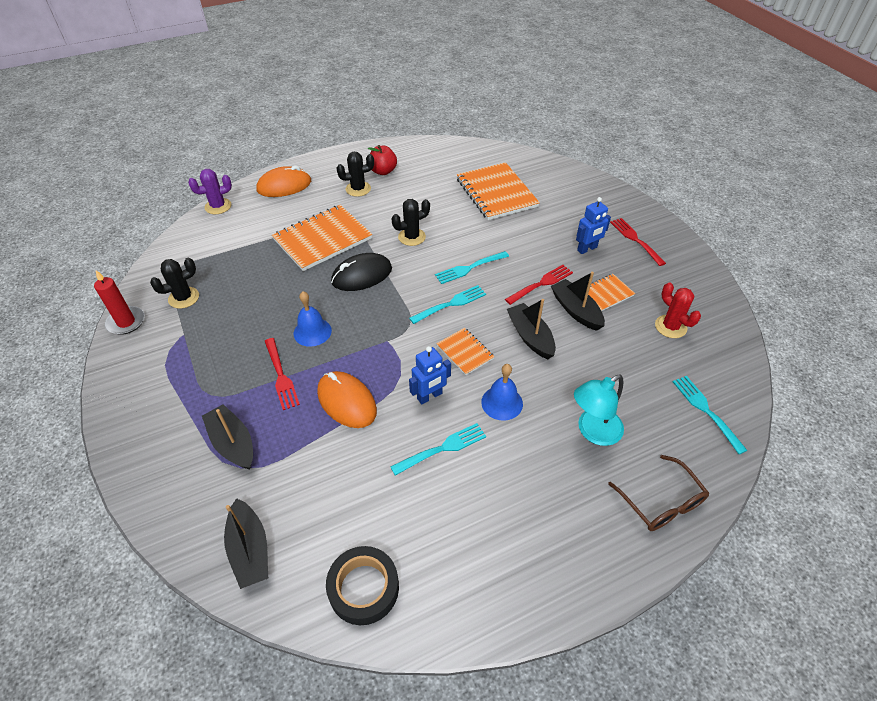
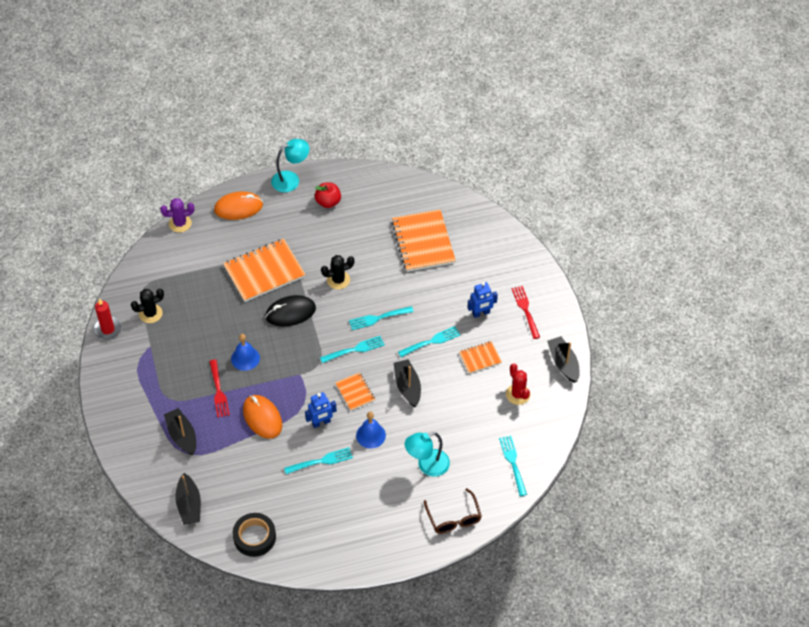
camera: 10 degrees right, 5 degrees up
black cactus [337,152,374,197] -> none
red fork [505,265,573,305] -> turquoise fork [398,326,460,357]
black boat [551,272,605,331] -> black boat moved to [547,336,580,383]
none -> turquoise lamp [271,139,309,192]

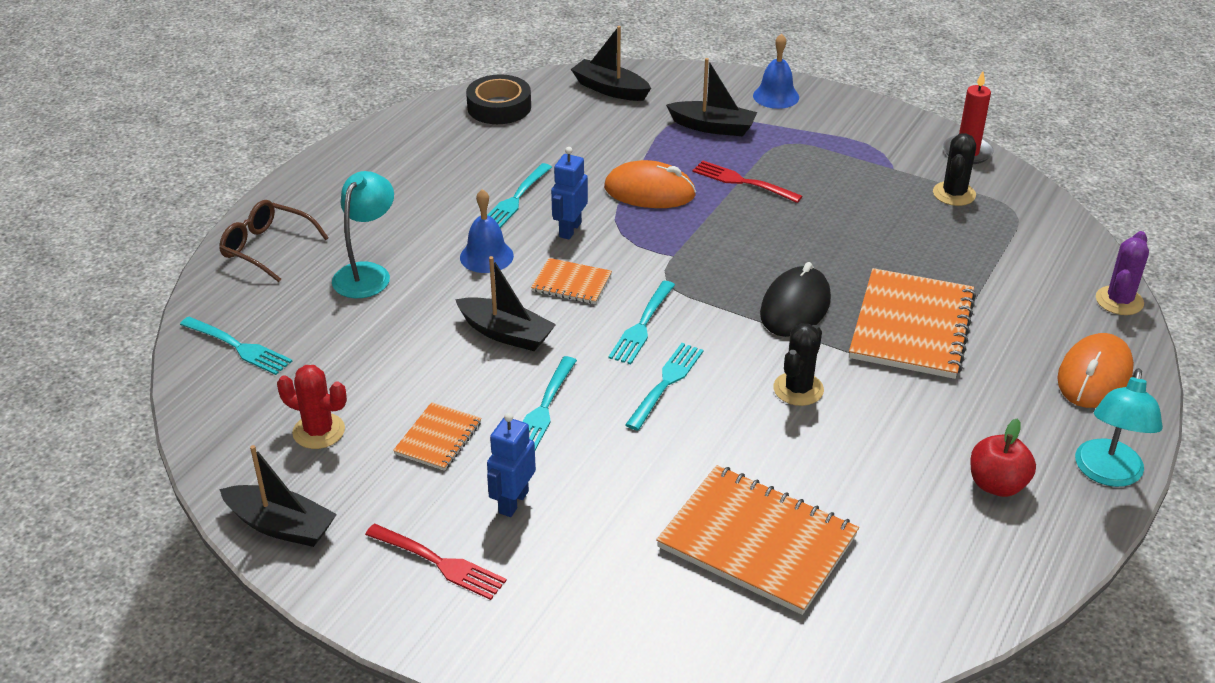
camera: 135 degrees right, 15 degrees down
blue bell [231,334,260,371] -> blue bell moved to [753,34,799,109]

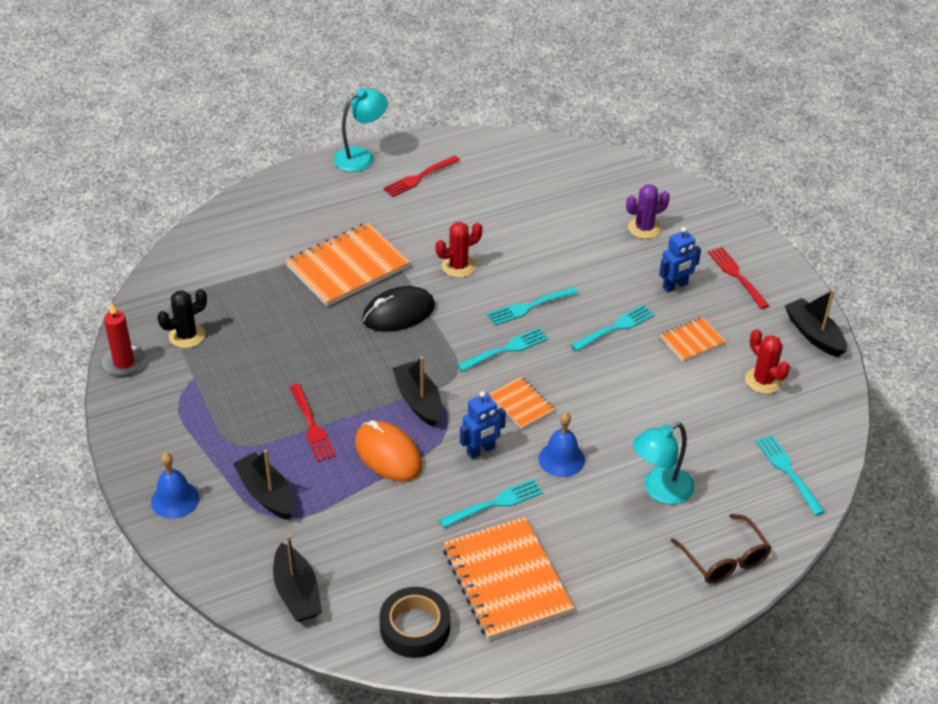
camera: 145 degrees left, 5 degrees up
black boat [455,256,556,351] -> black boat moved to [392,356,441,427]
orange notebook [656,465,859,615] -> orange notebook moved to [443,517,574,640]
black cactus [773,323,824,406] -> red cactus [435,222,483,278]
red apple [970,419,1036,497] -> red fork [383,156,460,197]
orange mouse [1057,333,1134,408] -> none
purple cactus [1096,231,1149,315] -> purple cactus moved to [626,184,670,239]

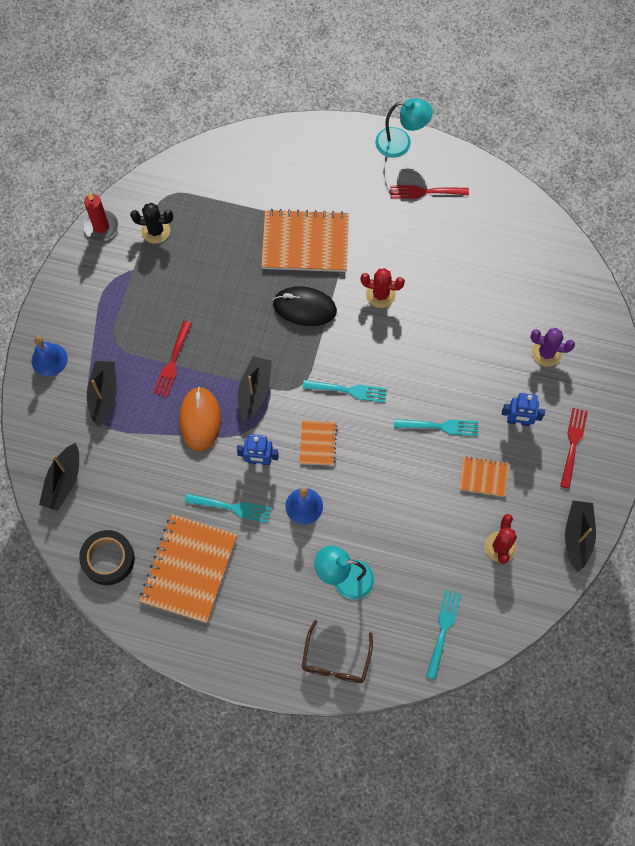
camera: 40 degrees right, 25 degrees up
turquoise fork [487,287,578,325] -> none

